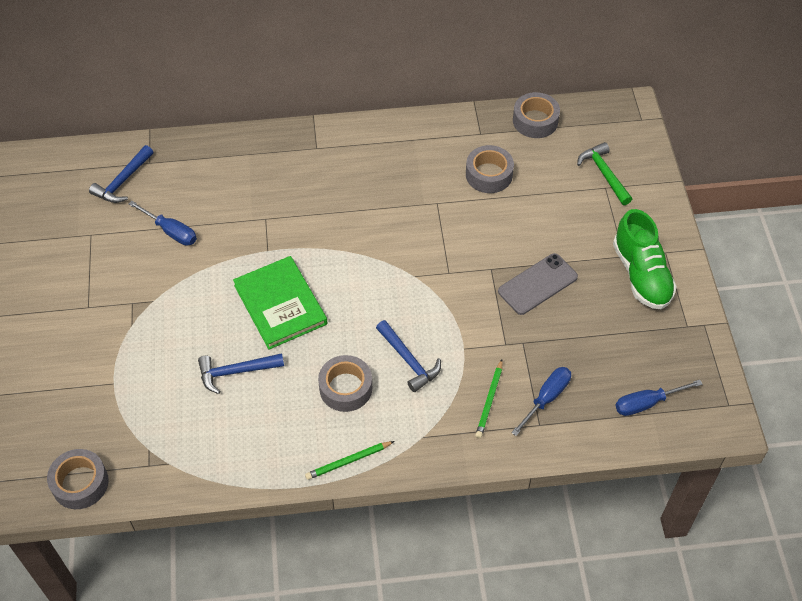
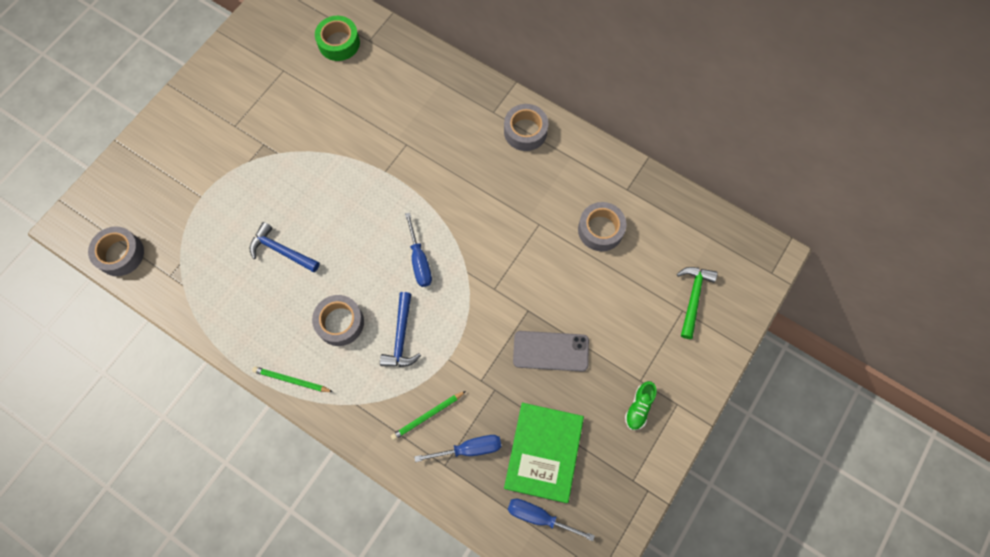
camera: 40 degrees right, 15 degrees up
blue hammer [89,145,153,203] -> green tape [315,16,360,61]
blue screwdriver [128,201,197,246] -> blue screwdriver moved to [405,212,432,287]
green book [233,256,327,350] -> green book moved to [504,403,584,503]
grey tape [513,92,560,138] -> grey tape moved to [504,104,548,151]
green shoe [613,209,677,309] -> green shoe [625,381,657,430], size x0.50

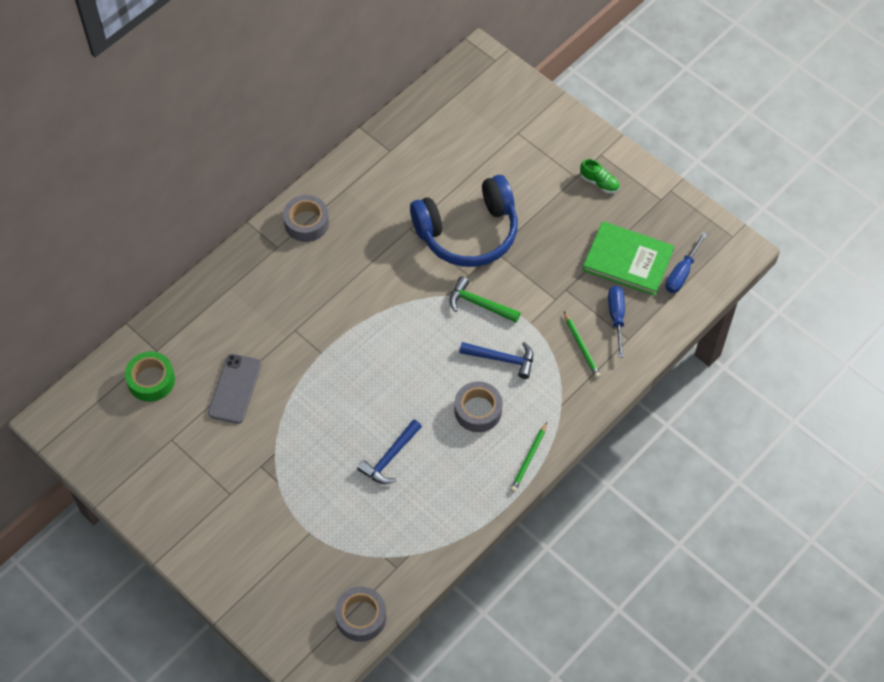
camera: 80 degrees left, 10 degrees down
blue screwdriver [405,212,432,287] -> none
grey phone [513,331,589,372] -> grey phone moved to [208,354,261,424]
grey tape [578,202,627,251] -> none
green hammer [677,267,718,339] -> green hammer moved to [449,277,520,322]
none -> blue headphones [410,175,518,267]

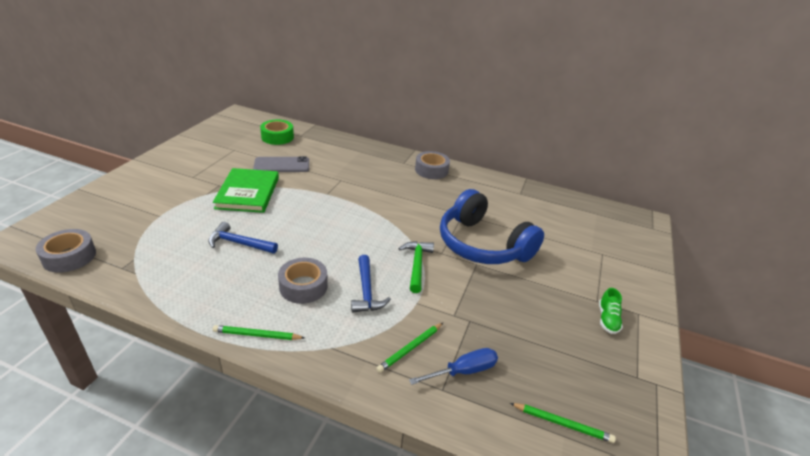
camera: 65 degrees right, 25 degrees down
green book [583,221,674,296] -> green book moved to [213,168,279,213]
blue screwdriver [666,232,707,293] -> green pencil [510,403,616,443]

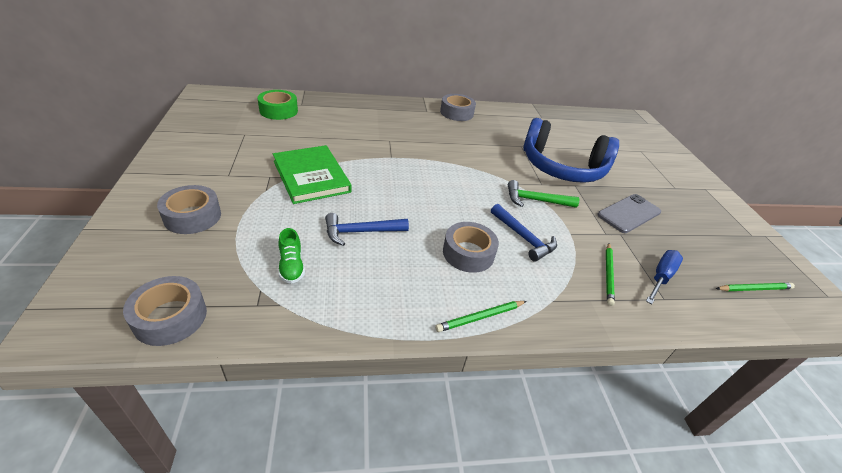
camera: 30 degrees left, 5 degrees up
grey phone [253,156,309,172] -> grey phone moved to [597,194,661,233]
green hammer [398,241,434,293] -> green hammer turned 60 degrees counterclockwise [508,180,579,208]
green shoe [599,288,623,334] -> green shoe moved to [278,228,305,284]
none -> grey tape [157,185,221,234]

